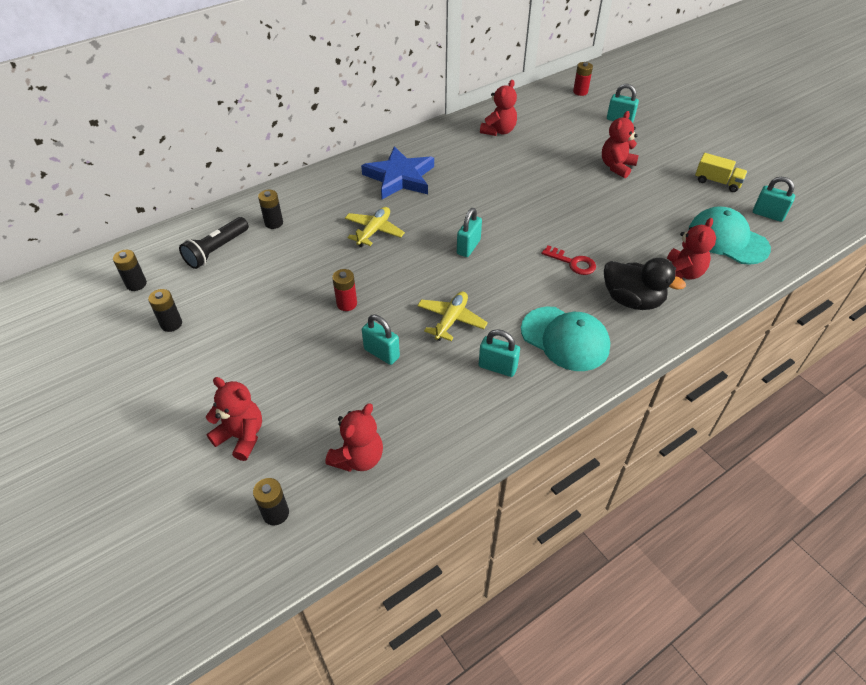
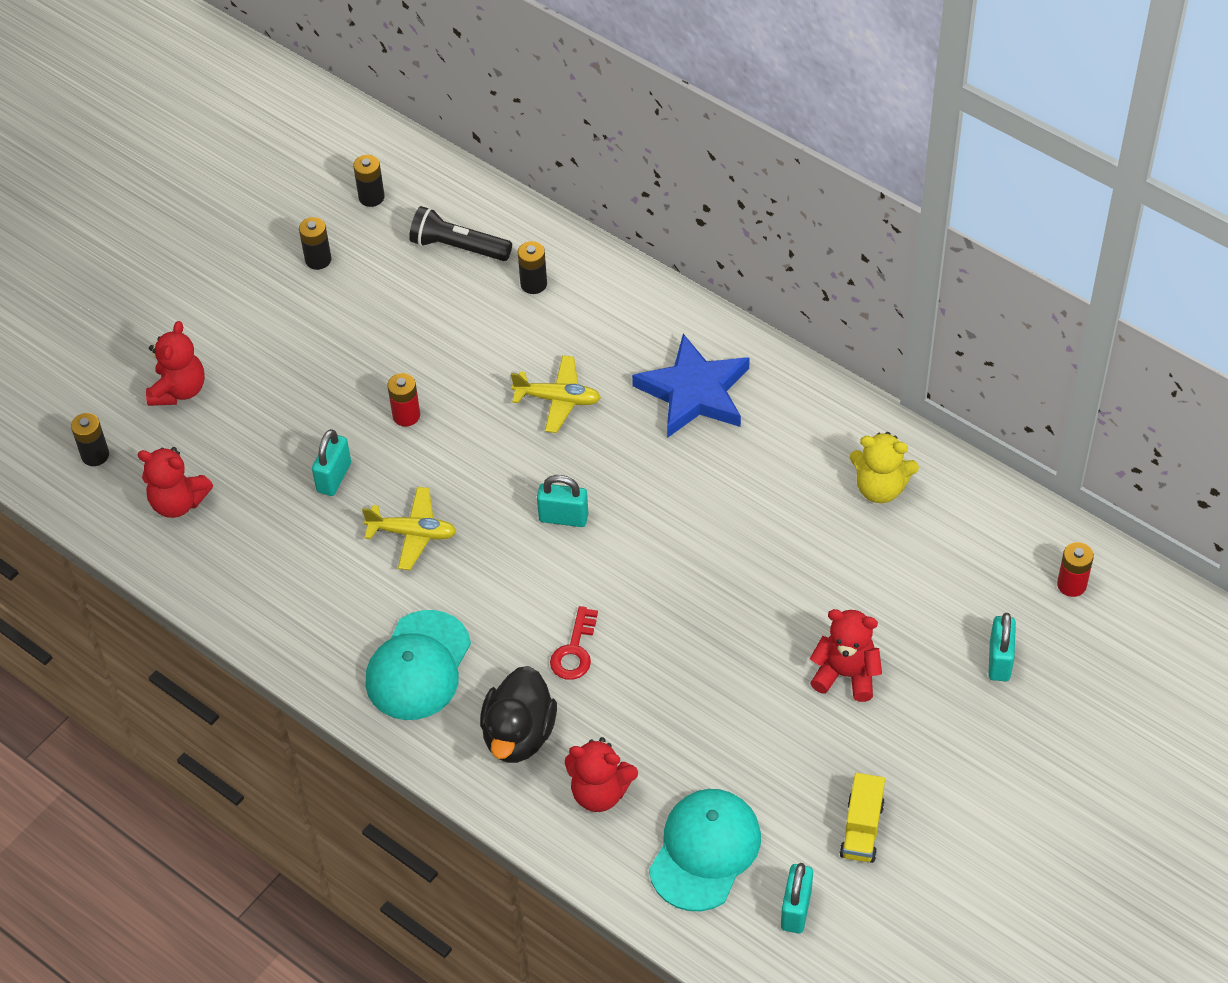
camera: 75 degrees right, 5 degrees up
turquoise padlock [479,329,520,377] -> none
red teddy bear [480,80,517,136] -> yellow teddy bear [850,432,919,503]

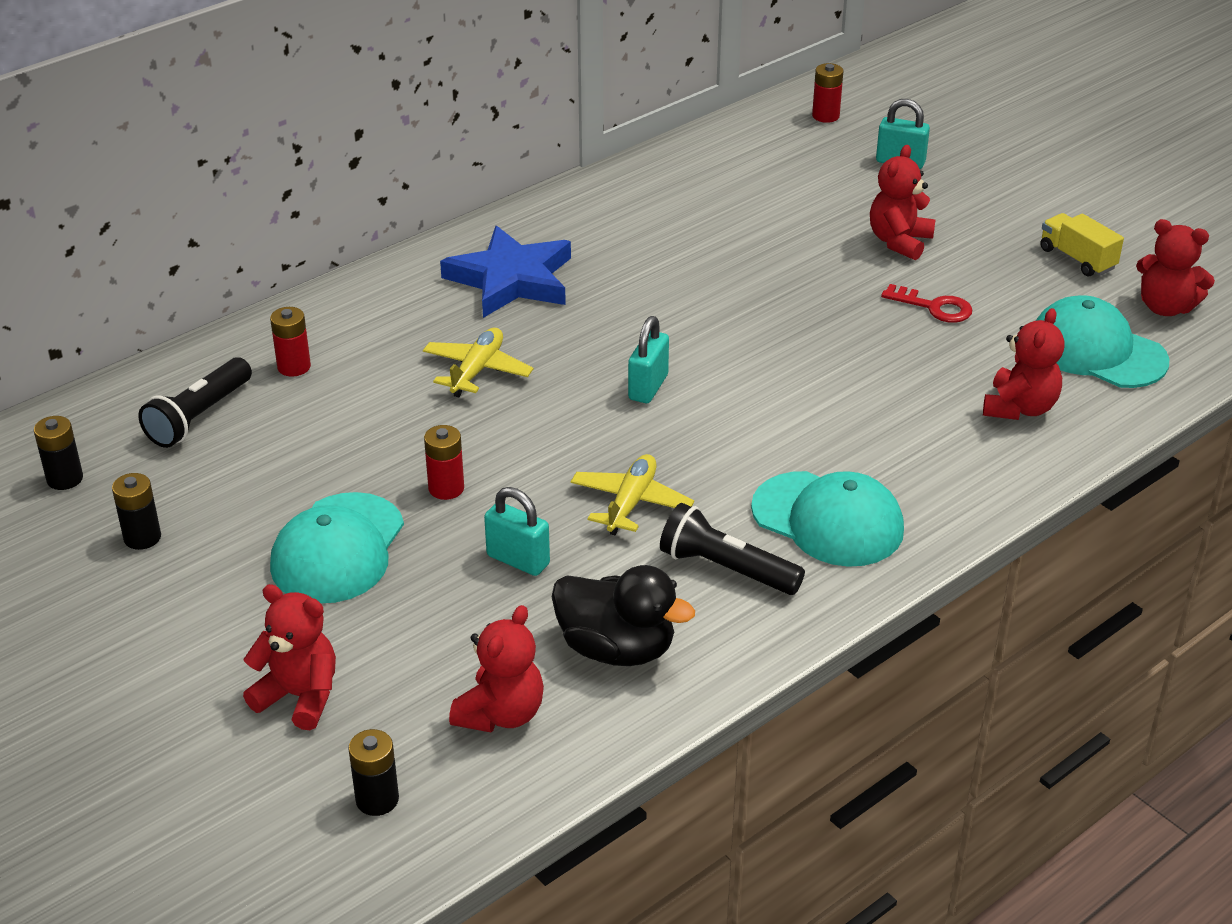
camera: 80 degrees left, 15 degrees down
black duck [480,666,557,763] -> black duck moved to [552,565,695,666]
black battery [518,241,547,294] -> red battery [270,307,311,377]
red key [550,606,598,680] -> red key moved to [881,284,972,323]
turquoise padlock [781,863,813,933] -> red teddy bear [1136,219,1215,316]
yellow truck [840,773,885,863] -> yellow truck turned 150 degrees counterclockwise [1040,213,1124,277]
yellow teddy bear [850,432,919,503] -> none
none -> turquoise cap [270,492,404,603]
none -> black flashlight [660,503,805,595]

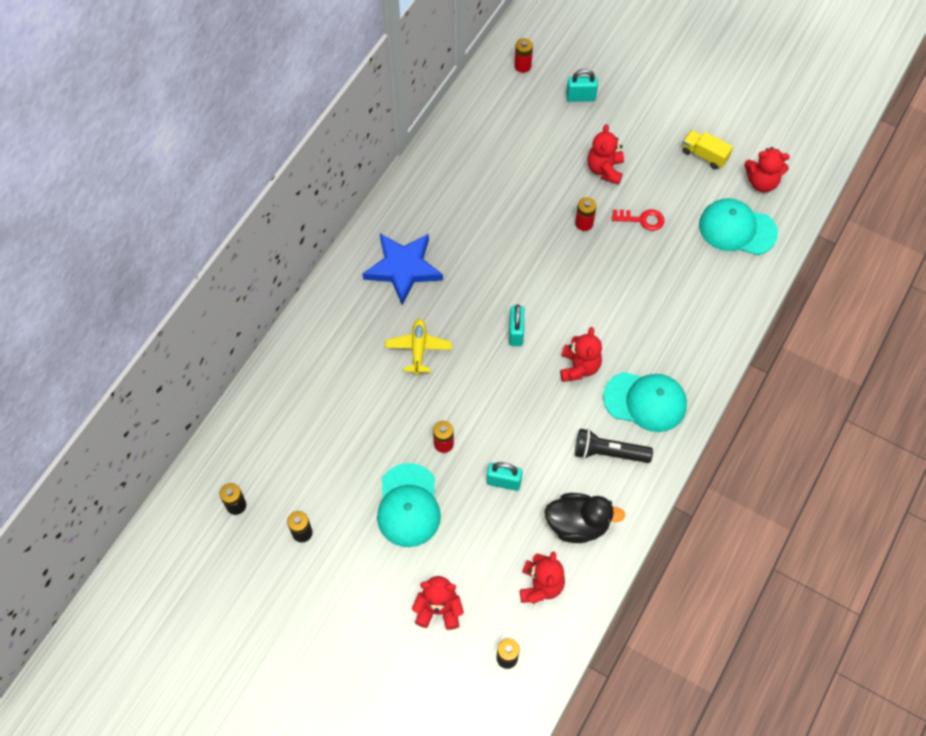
camera: 20 degrees left, 25 degrees up
black flashlight [138,357,252,448] -> none
red battery [270,307,311,377] -> red battery moved to [575,197,597,231]
yellow plane [571,454,694,535] -> none
red teddy bear [983,308,1064,420] -> red teddy bear moved to [560,327,602,382]

